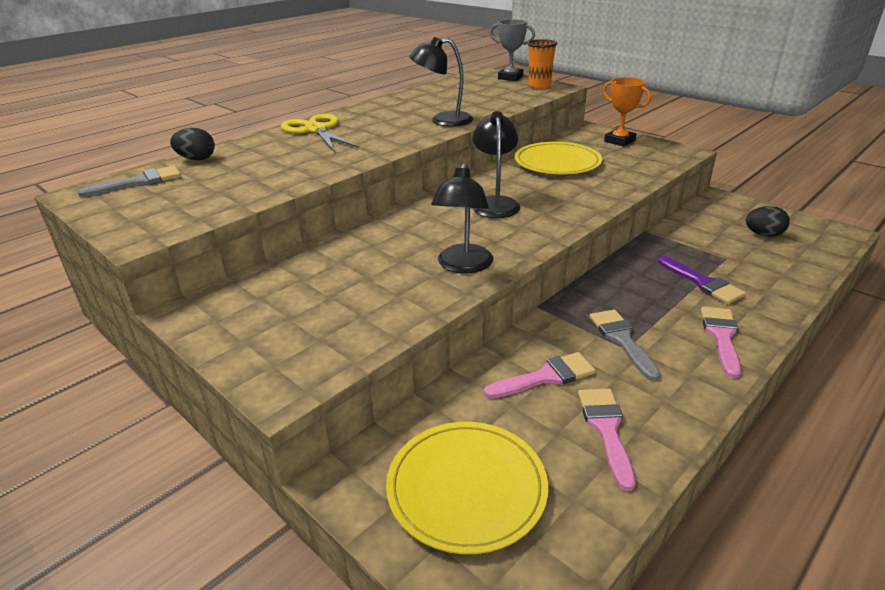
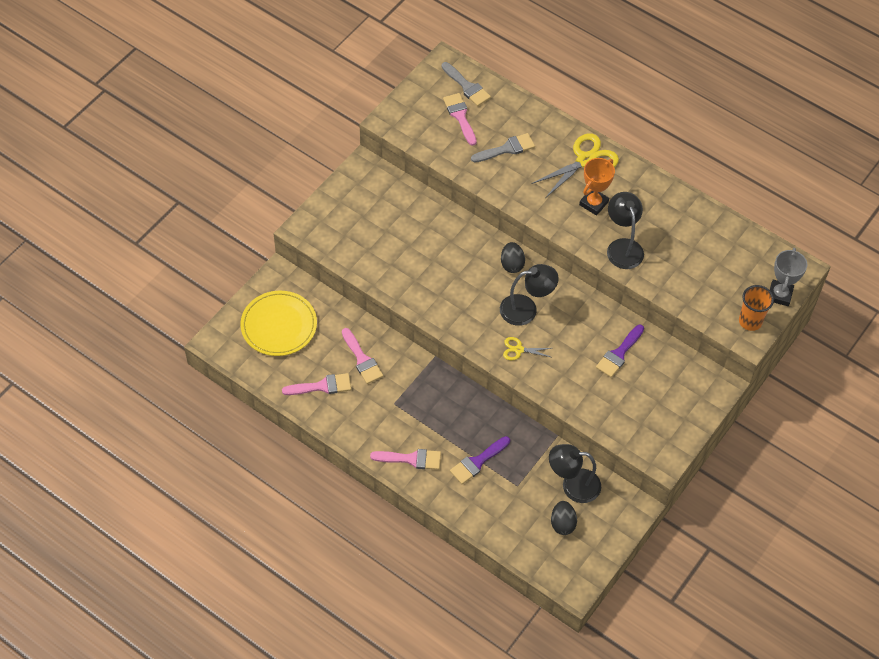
camera: 80 degrees right, 25 degrees up
black egg [170,128,215,160] -> black egg moved to [501,242,525,273]
black lamp [431,163,493,274] -> black lamp moved to [549,444,601,503]
yellow plate [515,142,602,175] -> purple brush [596,325,644,377]
grey brush [590,310,661,381] -> grey brush moved to [471,133,535,163]
orange trophy [603,77,651,147] -> orange trophy moved to [579,158,615,216]
none -> pink brush [443,93,477,146]
none -> yellow scissors [503,337,553,360]

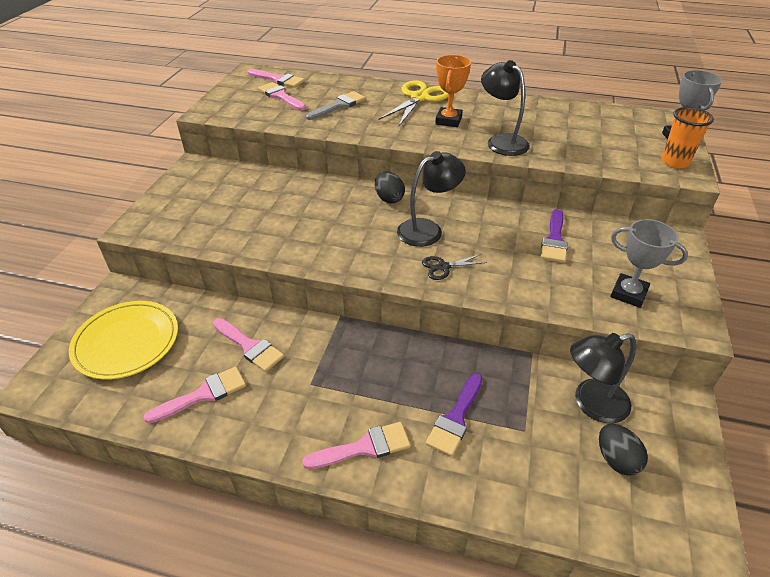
camera: 20 degrees left, 15 degrees down
grey brush [441,62,491,106] -> pink brush [247,69,305,88]
yellow scissors [503,337,553,360] -> black scissors [422,254,487,280]
none -> grey trophy [610,219,688,308]

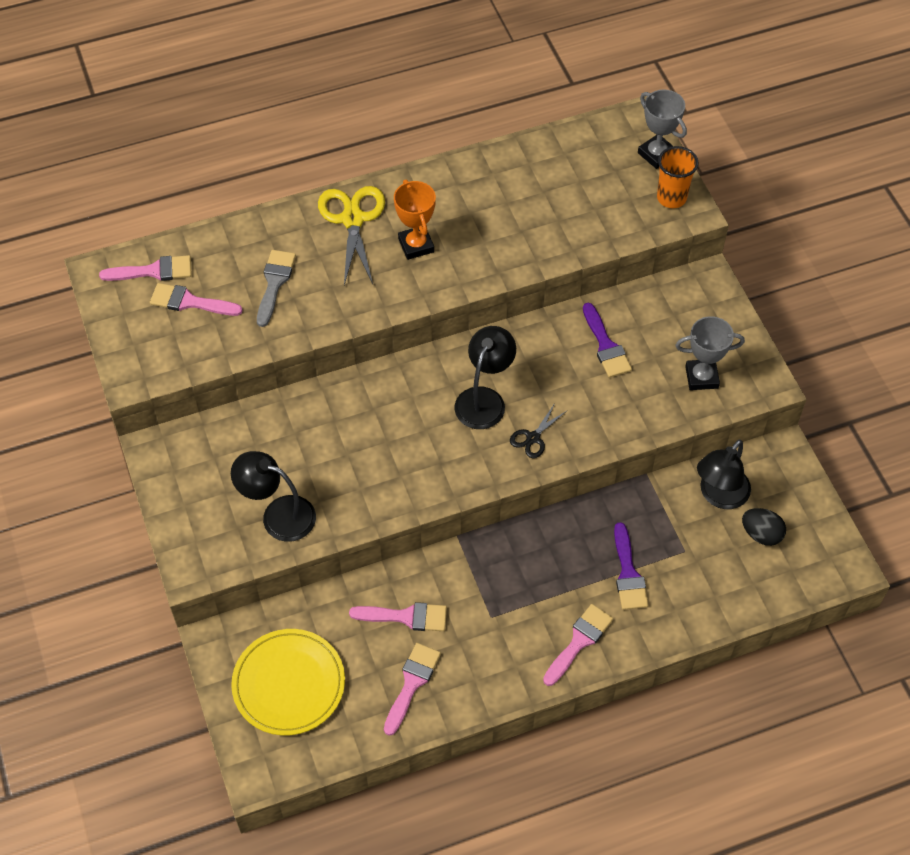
camera: 35 degrees left, 15 degrees up
black egg [375,172,405,204] -> none
black lamp [481,60,530,156] -> black lamp moved to [231,451,316,542]

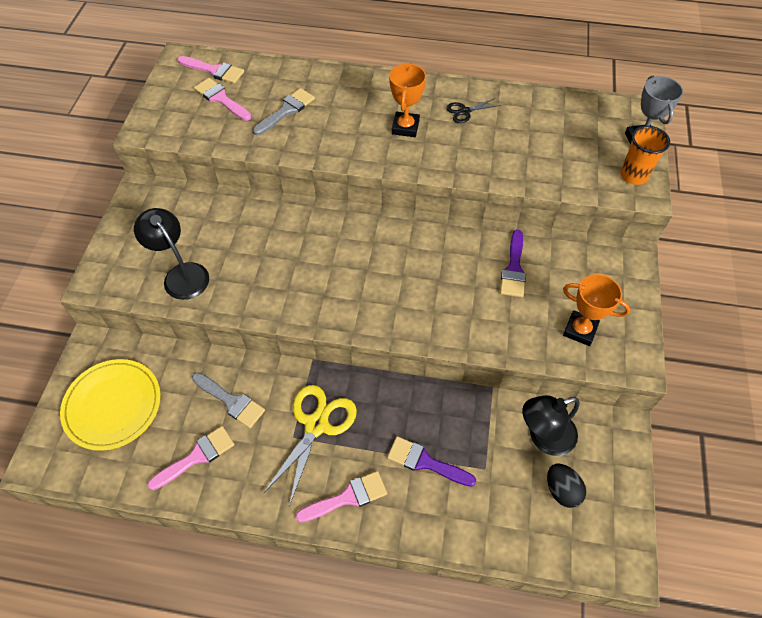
camera: 30 degrees right, 0 degrees up
yellow scissors [318,186,385,285] -> yellow scissors moved to [263,385,357,506]
pink brush [349,602,447,631] -> grey brush [192,373,265,428]
black lamp [454,326,516,429] -> none
black scissors [510,403,567,458] -> black scissors moved to [446,98,501,123]
purple brush [614,522,649,610] -> purple brush turned 90 degrees clockwise [387,436,476,487]
grey trophy [676,316,745,390] -> orange trophy [563,274,631,346]

